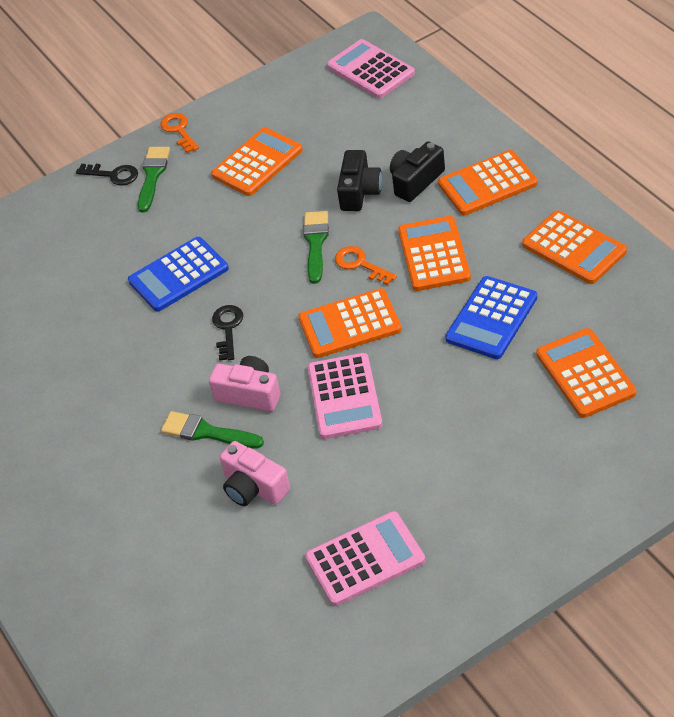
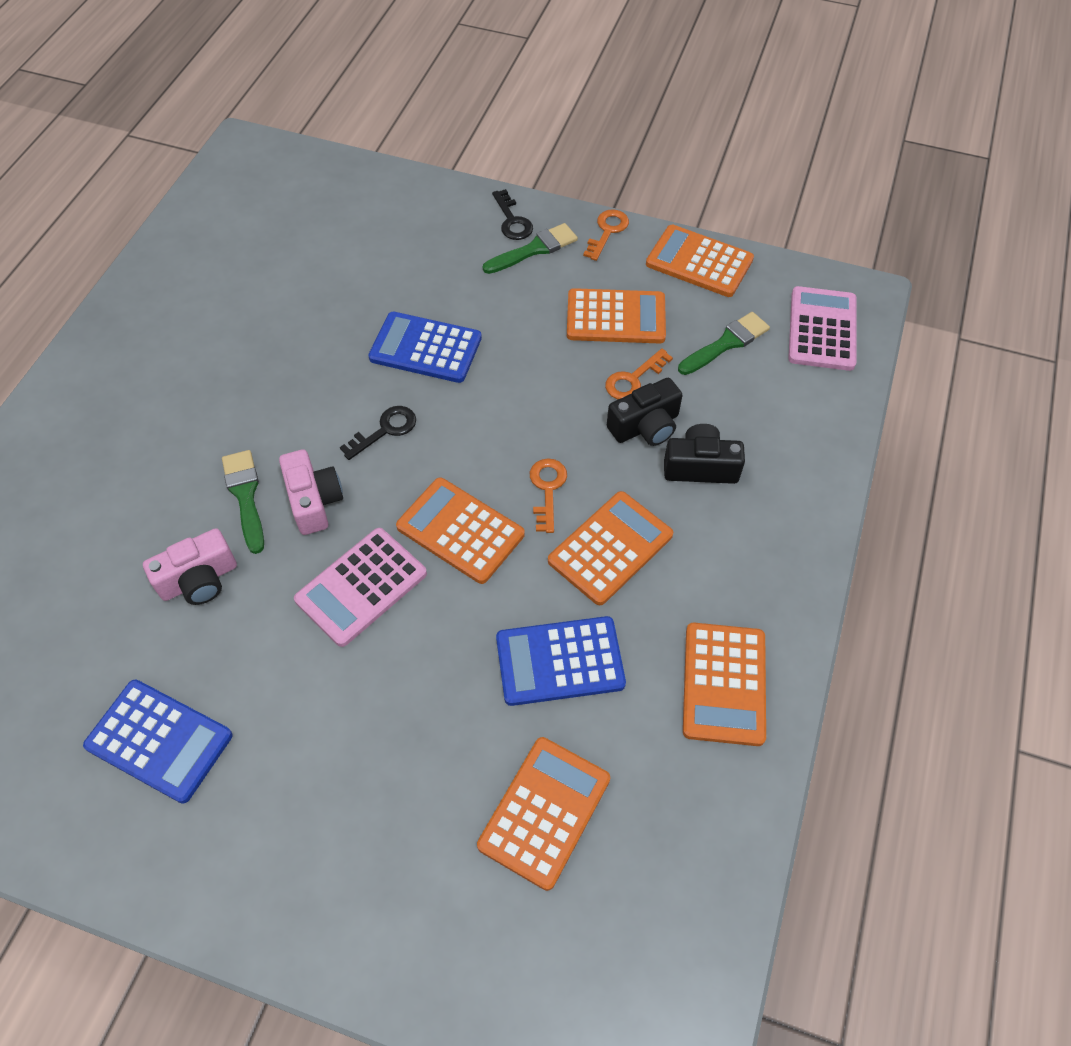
camera: 45 degrees right, 10 degrees up
pink camera [220,441,290,506] -> pink camera turned 120 degrees counterclockwise [143,528,237,605]
green brush [303,211,329,284] -> green brush moved to [678,312,770,375]
pink calculator [305,511,425,606] -> blue calculator [83,679,232,804]
orange calculator [438,150,538,215] -> orange calculator moved to [646,225,754,297]
none -> orange key [605,348,673,399]

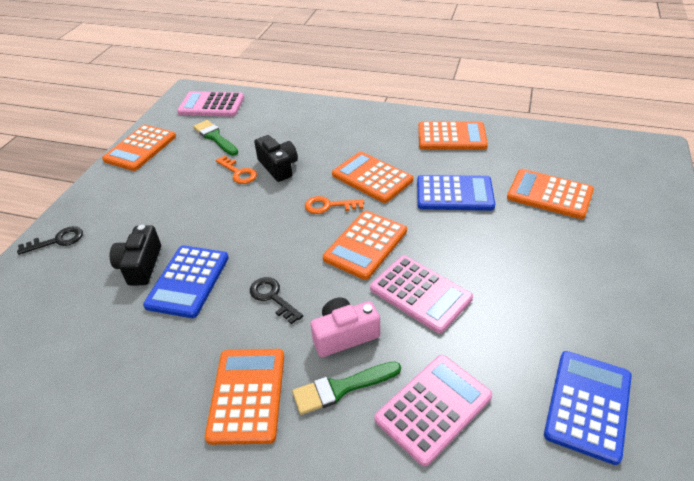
camera: 90 degrees left, 15 degrees down
pink camera [143,528,237,605] -> pink calculator [375,355,492,466]
green brush [483,223,578,274] -> none
blue calculator [496,616,626,706] -> blue calculator turned 75 degrees counterclockwise [417,175,495,211]
orange calculator [567,288,666,343] -> orange calculator moved to [205,349,284,445]
orange key [583,209,629,261] -> none
black camera [664,424,745,484] -> black camera moved to [110,225,161,286]

